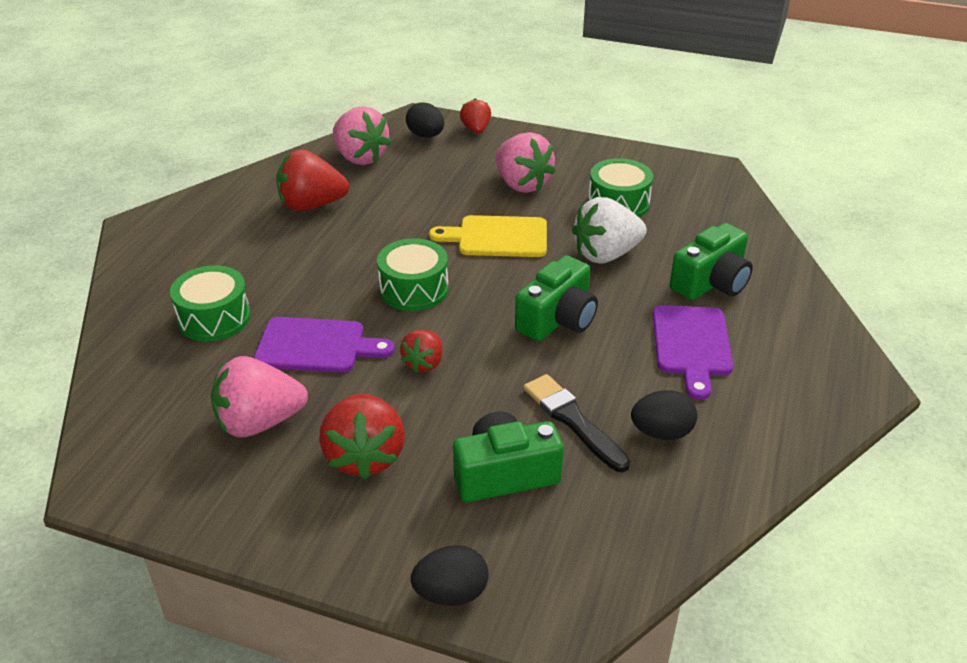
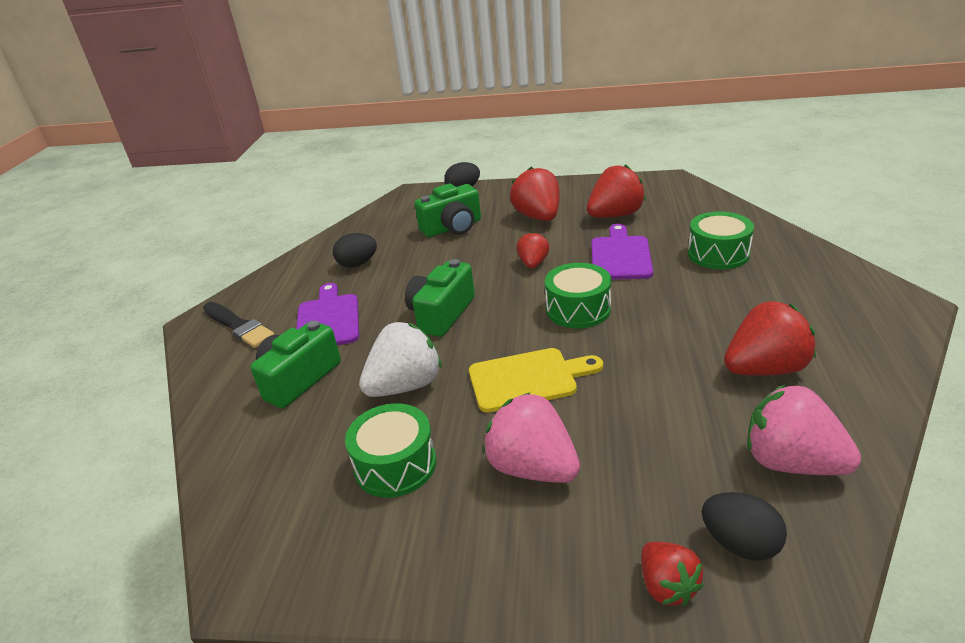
camera: 170 degrees right, 5 degrees down
pink strawberry [211,356,308,437] -> red strawberry [587,165,646,218]
purple cutting board [254,317,395,373] -> purple cutting board turned 105 degrees clockwise [591,224,653,280]
black brush [524,374,630,472] -> black brush moved to [203,302,275,348]

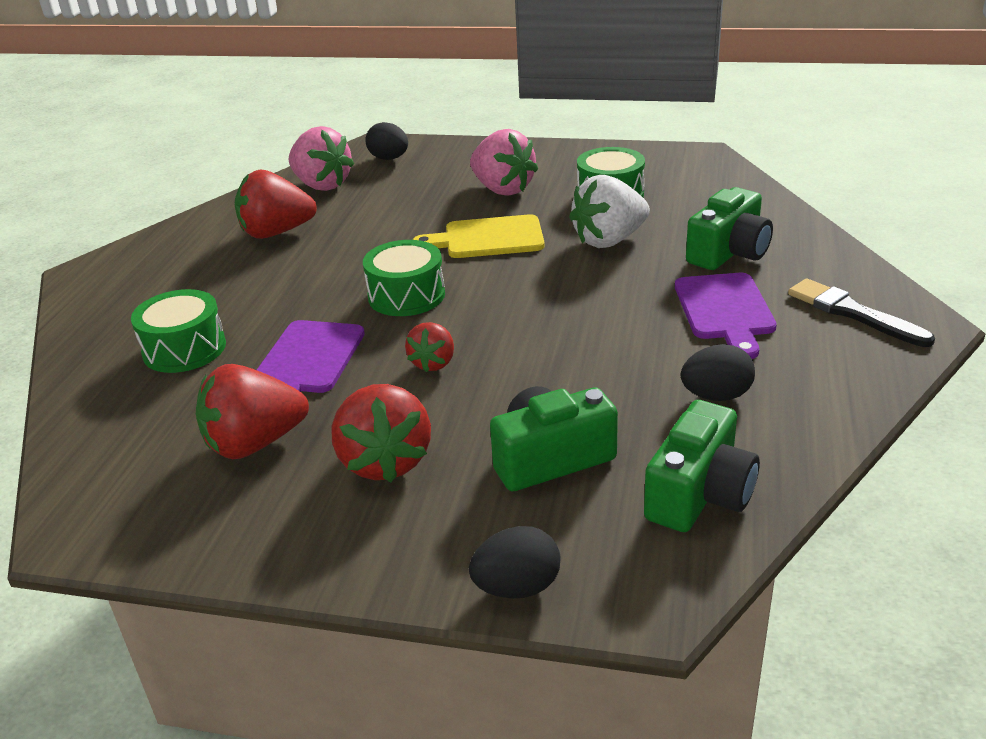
camera: 175 degrees left, 0 degrees up
green camera [405,259,475,337] -> green camera moved to [644,400,760,532]
red strawberry [641,542,704,606] -> none

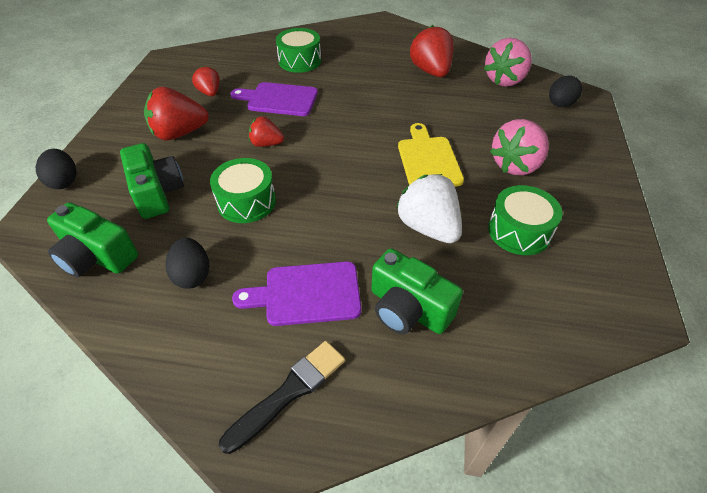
camera: 85 degrees right, 15 degrees up
red strawberry [196,364,309,459] -> red strawberry [192,66,220,96], size x0.58
green drum [363,240,445,316] -> green drum moved to [210,158,276,223]

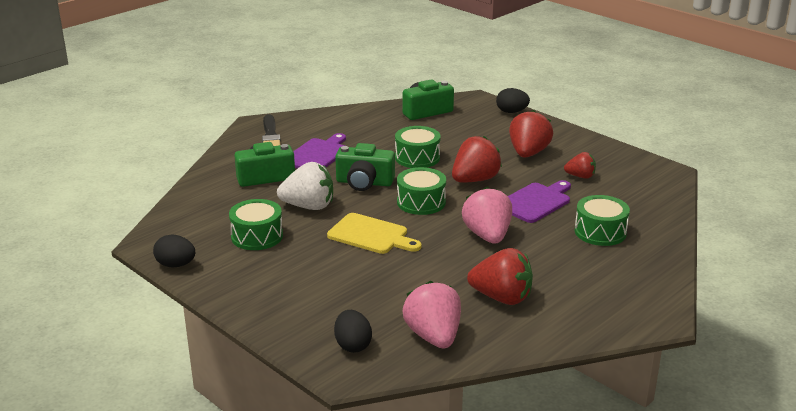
camera: 125 degrees right, 20 degrees down
green camera [120,143,184,219] -> green camera moved to [335,143,395,191]
black egg [166,238,209,289] -> black egg moved to [153,234,195,268]
red strawberry [249,116,284,147] -> red strawberry [452,136,502,183], size x1.72
pink strawberry [490,119,549,175] -> pink strawberry moved to [462,187,512,244]
none -> green drum [397,167,446,215]

